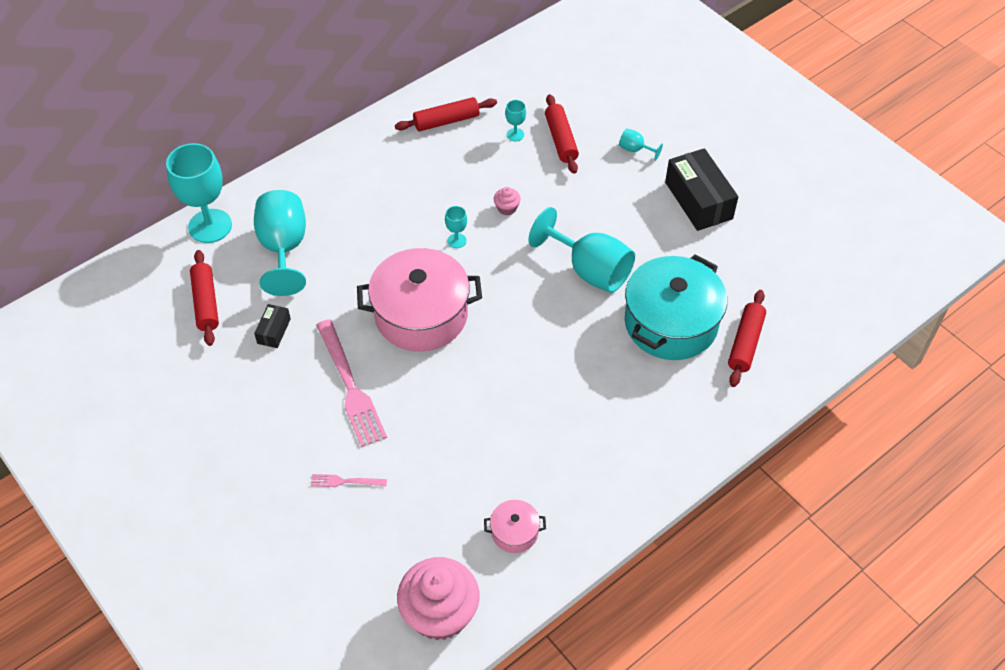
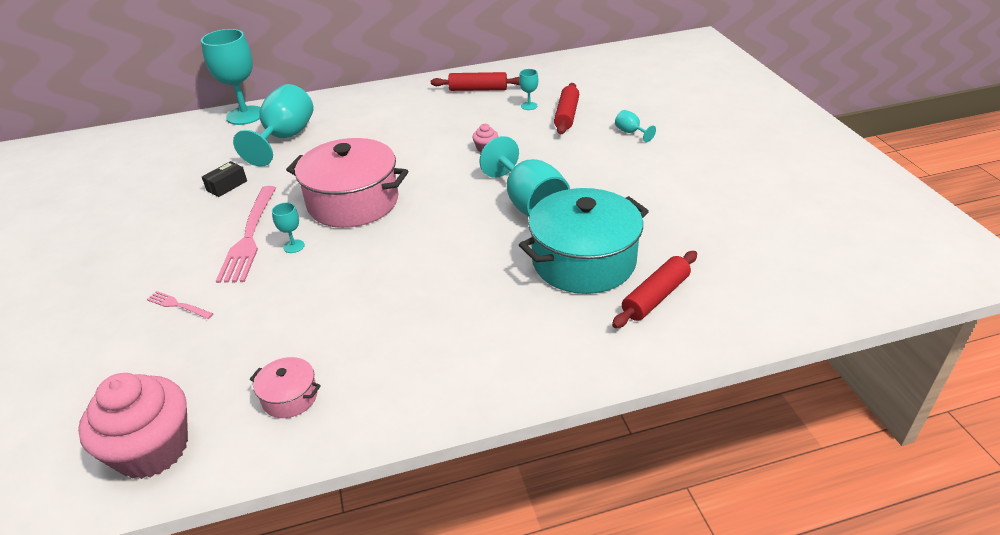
camera: 25 degrees right, 15 degrees down
red rolling pin [190,250,219,346] -> none
turquoise goblet [445,206,467,248] -> turquoise goblet moved to [272,202,305,253]
black box [665,148,738,231] -> none

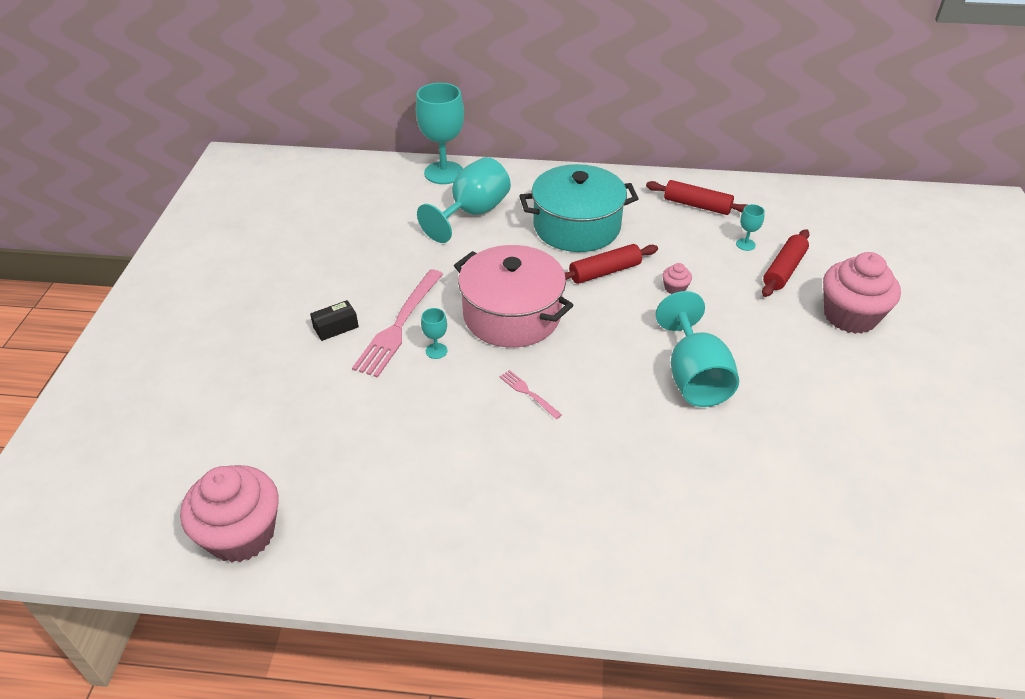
camera: 20 degrees right, 5 degrees up
pink fork [146,291,213,319] -> pink fork moved to [500,370,562,419]
black box [202,161,247,197] -> black box moved to [310,300,359,341]
pink pot [250,357,321,418] -> none
turquoise pot [519,188,649,294] -> turquoise pot moved to [520,164,639,252]
red rolling pin [612,251,697,328] -> red rolling pin moved to [565,244,658,284]
turquoise goblet [615,110,656,142] -> pink cupcake [823,252,901,334]

